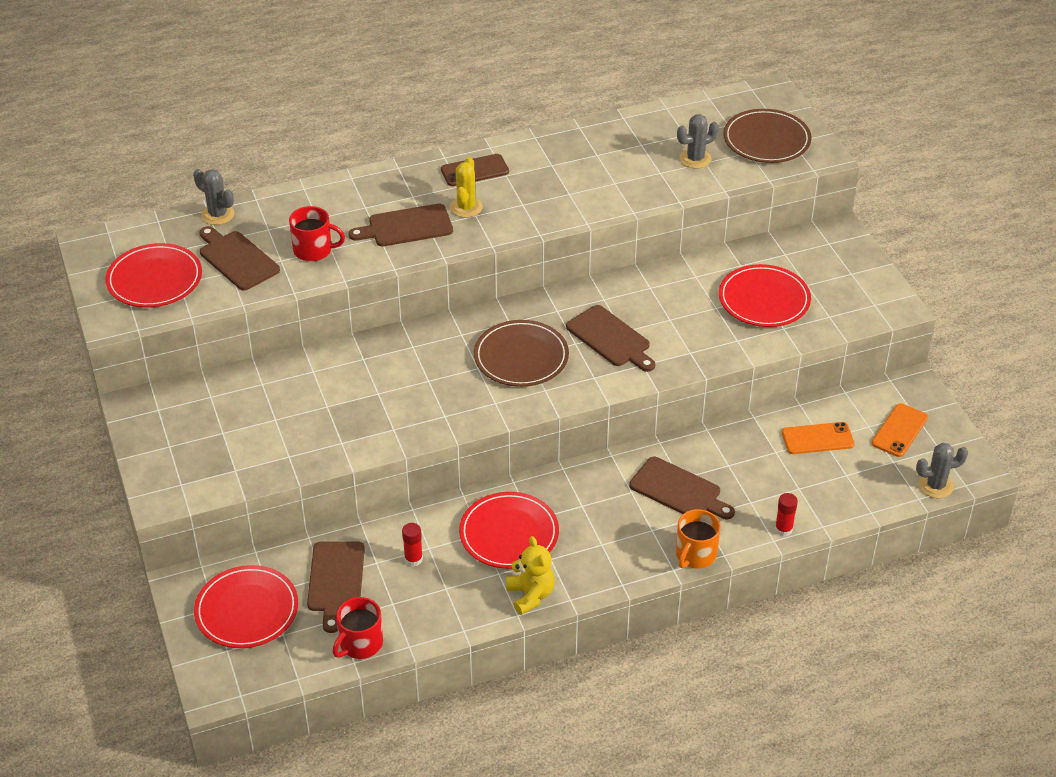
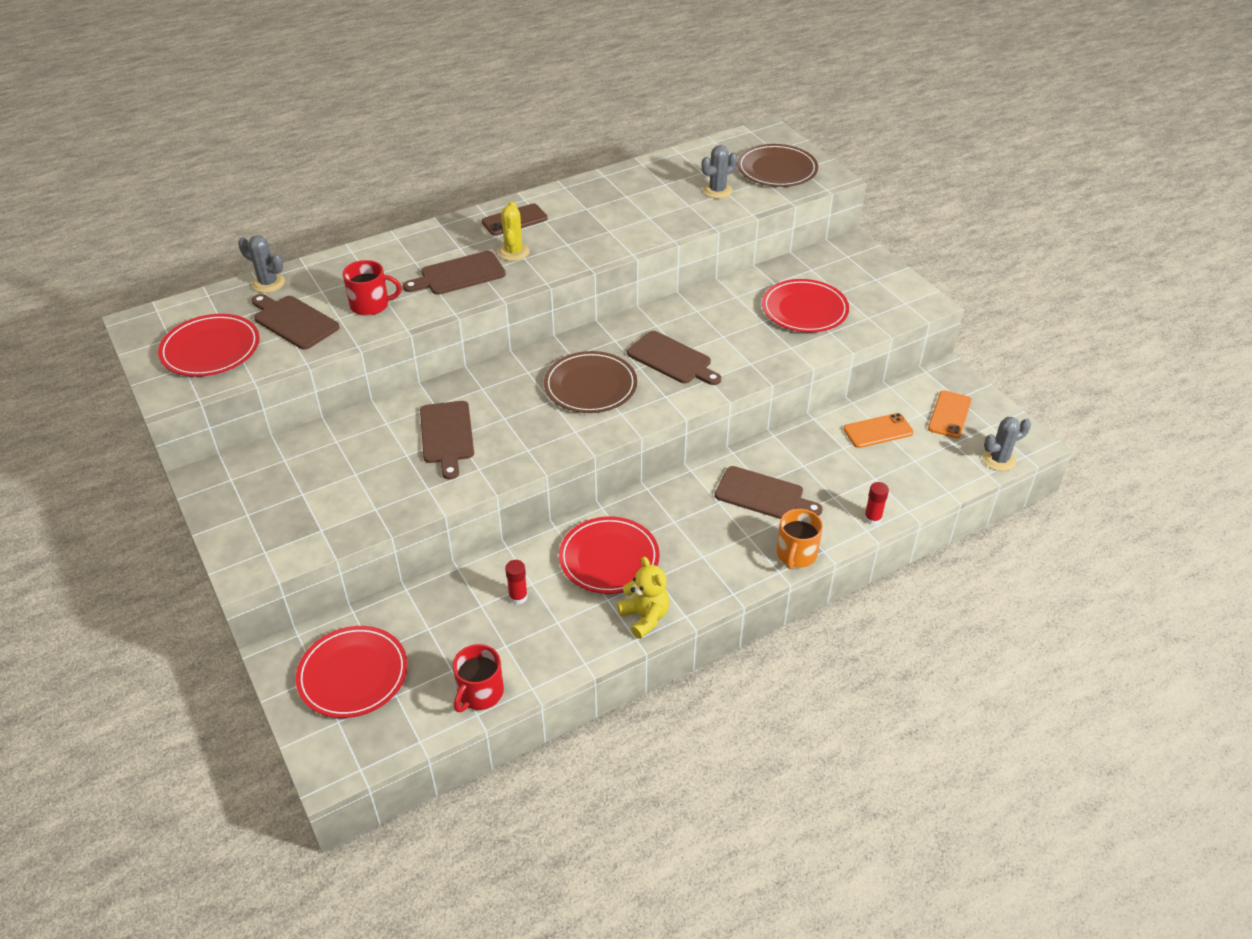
camera: 10 degrees left, 0 degrees up
brown cutting board [307,541,365,633] -> brown cutting board moved to [420,401,474,479]

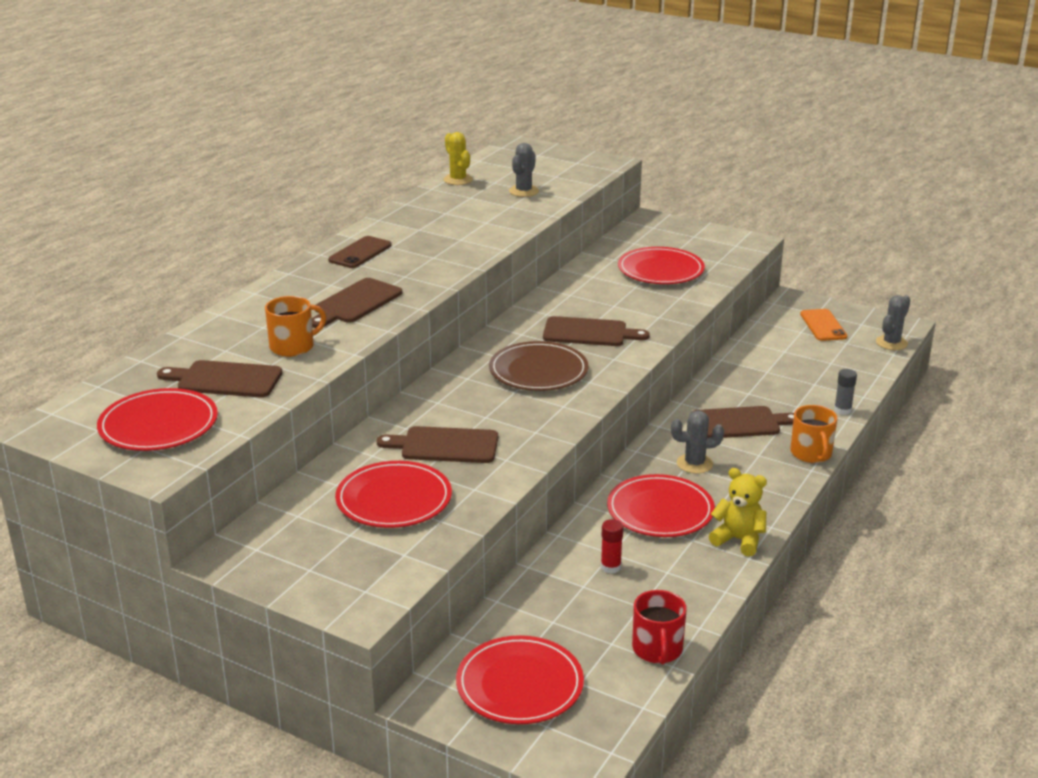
camera: 30 degrees left, 15 degrees down
grey cactus [238,235,285,293] -> grey cactus moved to [671,410,724,474]
red mug [343,260,401,316] -> orange mug [265,296,326,357]
brown cutting board [420,401,474,479] -> brown cutting board turned 135 degrees clockwise [376,426,498,463]
yellow cactus [498,201,530,261] -> yellow cactus moved to [443,132,473,185]
brown plate [737,144,818,187] -> none
orange phone [843,413,914,448] -> none
red glue stick [864,482,889,525] -> grey glue stick [834,369,857,415]
none -> red plate [335,461,452,528]

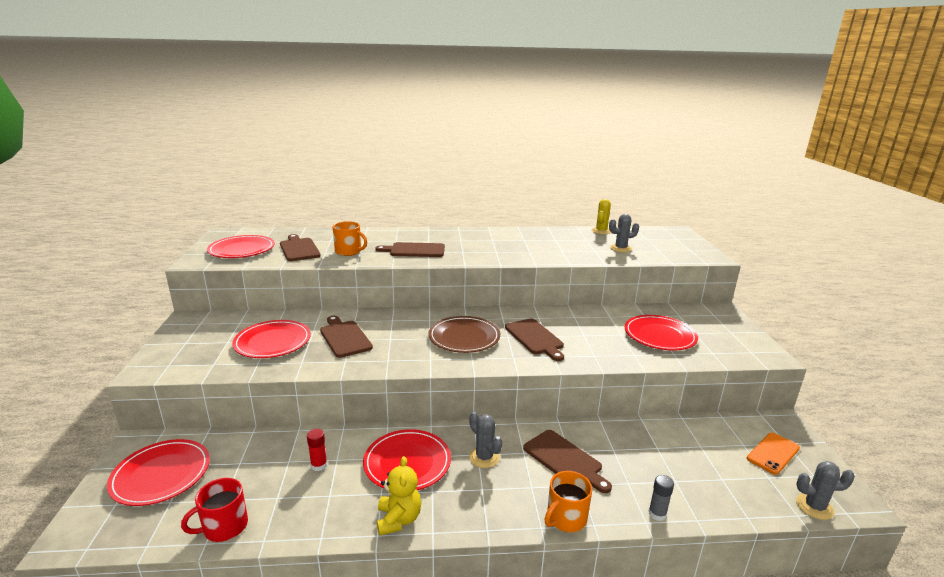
camera: 55 degrees right, 5 degrees down
brown phone [328,236,391,268] -> none

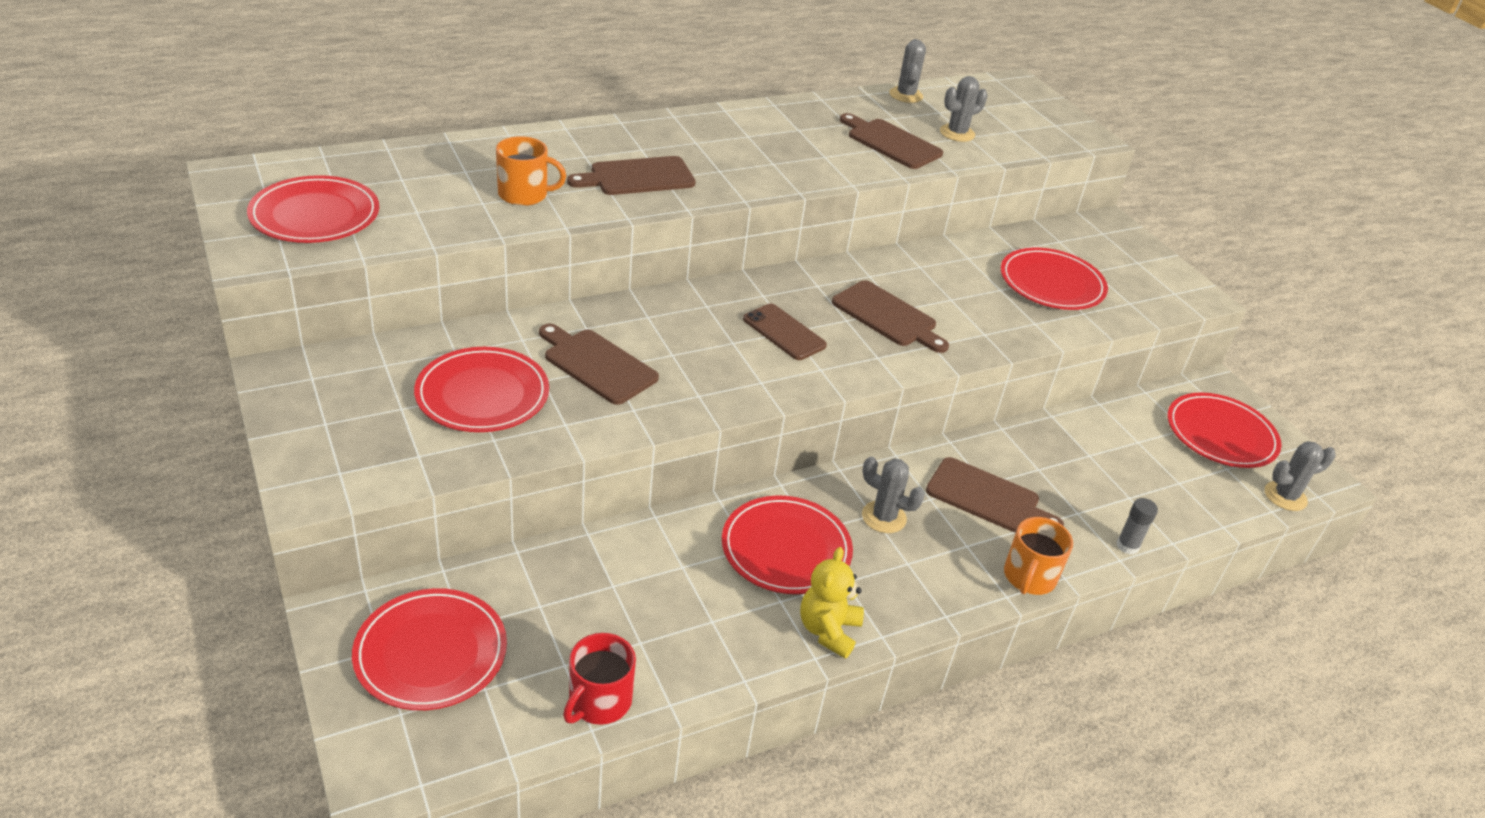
camera: 25 degrees left, 15 degrees up
brown cutting board [280,234,321,261] -> brown cutting board moved to [840,113,943,169]
red glue stick [307,429,327,471] -> none
yellow teddy bear [377,456,421,536] -> yellow teddy bear turned 135 degrees counterclockwise [800,547,864,658]
brown plate [428,316,500,353] -> brown phone [743,303,827,360]
yellow cactus [592,199,611,235] -> grey cactus [889,39,926,103]
orange phone [747,433,800,475] -> red plate [1168,393,1282,468]

